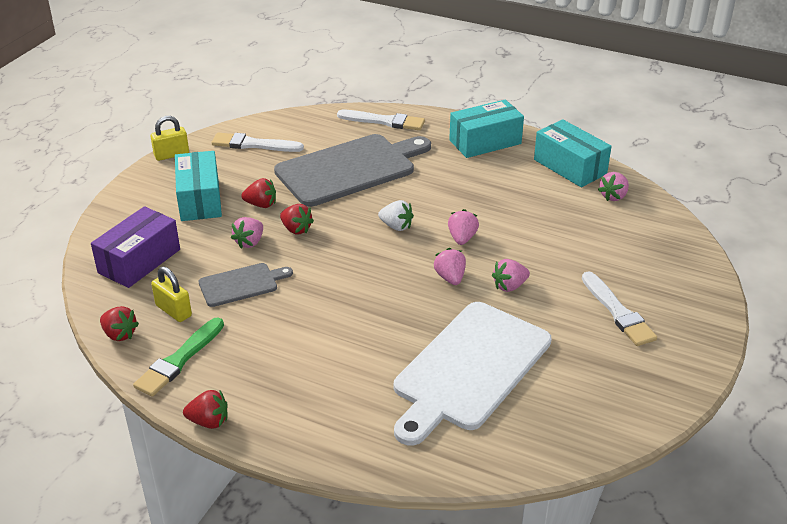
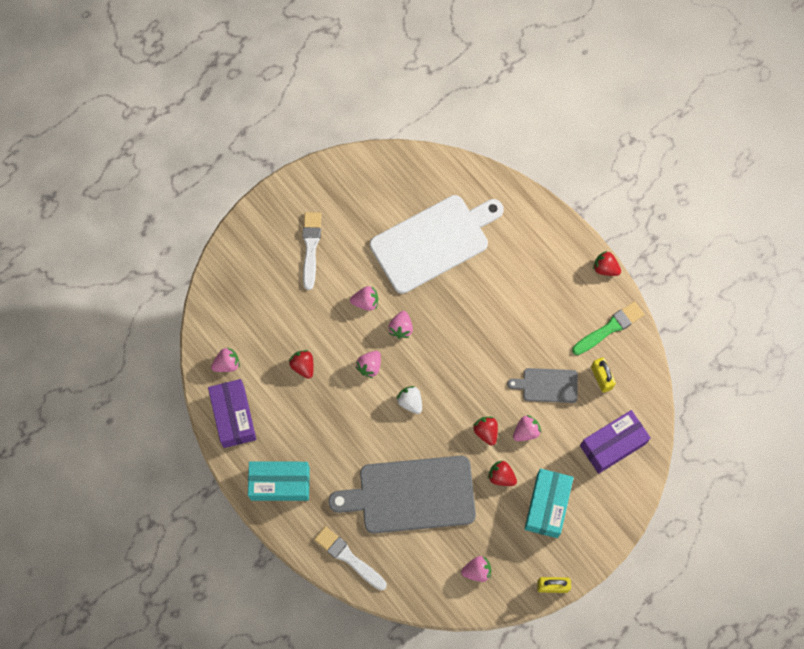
camera: 155 degrees left, 35 degrees up
red strawberry [100,306,139,341] -> red strawberry moved to [289,350,314,379]
white brush [212,133,304,152] -> pink strawberry [461,556,491,582]
turquoise box [534,119,612,187] -> purple box [208,379,256,448]

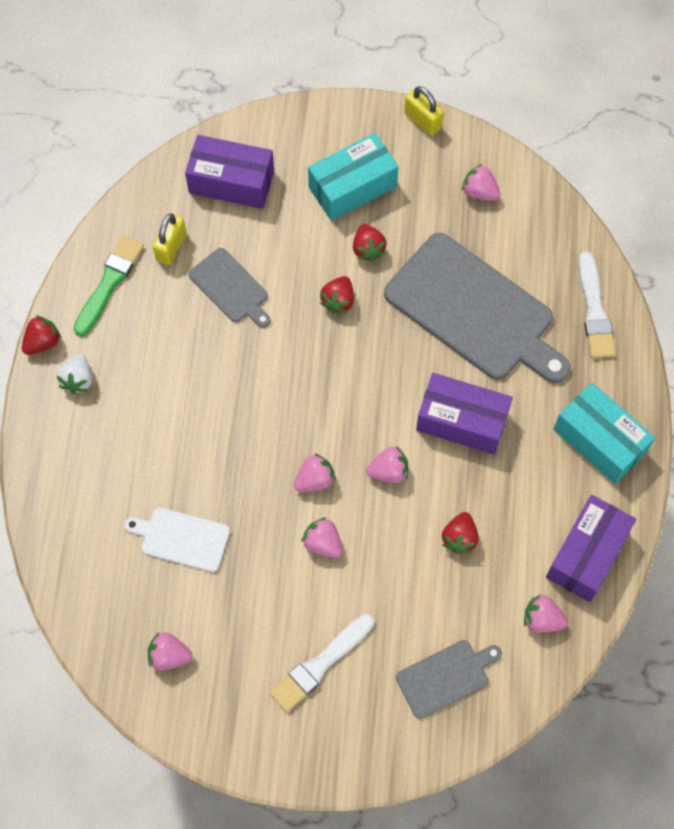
camera: 135 degrees left, 5 degrees down
white cutting board [370,195,504,294] -> white cutting board [124,507,230,572], size x0.49
white strawberry [396,386,422,414] -> white strawberry moved to [57,354,92,394]
pink strawberry [513,415,541,441] -> pink strawberry moved to [148,632,193,670]
green brush [572,301,644,355] -> green brush turned 105 degrees clockwise [73,236,144,337]
red strawberry [593,251,621,276] -> red strawberry turned 120 degrees counterclockwise [22,315,61,355]
none -> grey cutting board [396,640,502,719]
none -> purple box [416,373,513,455]

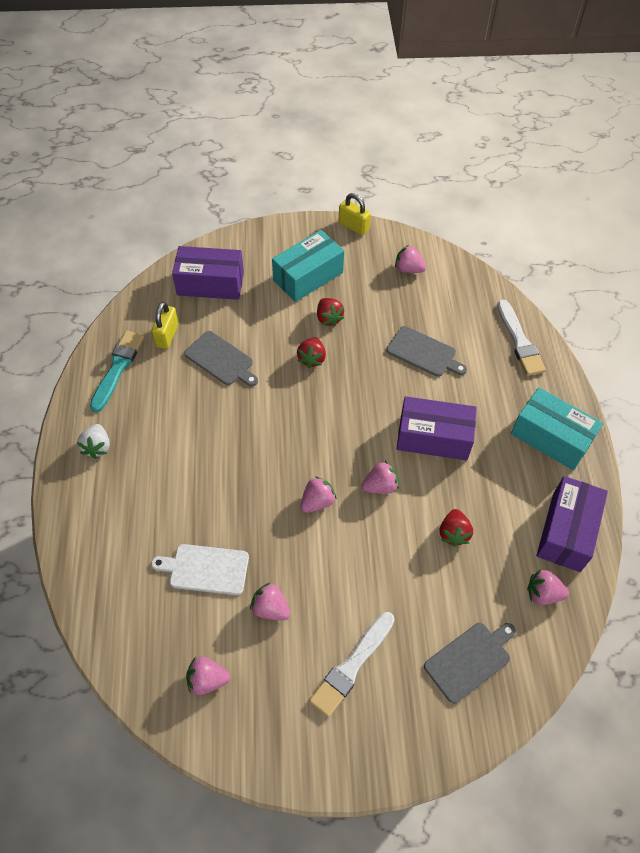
camera: 10 degrees left, 10 degrees down
red strawberry [22,315,61,355] -> none
green brush [73,236,144,337] -> turquoise brush [90,331,144,412]
pink strawberry [302,517,343,558] -> pink strawberry moved to [250,582,290,621]
grey cutting board [384,233,570,383] -> grey cutting board [386,326,467,377], size x0.49

